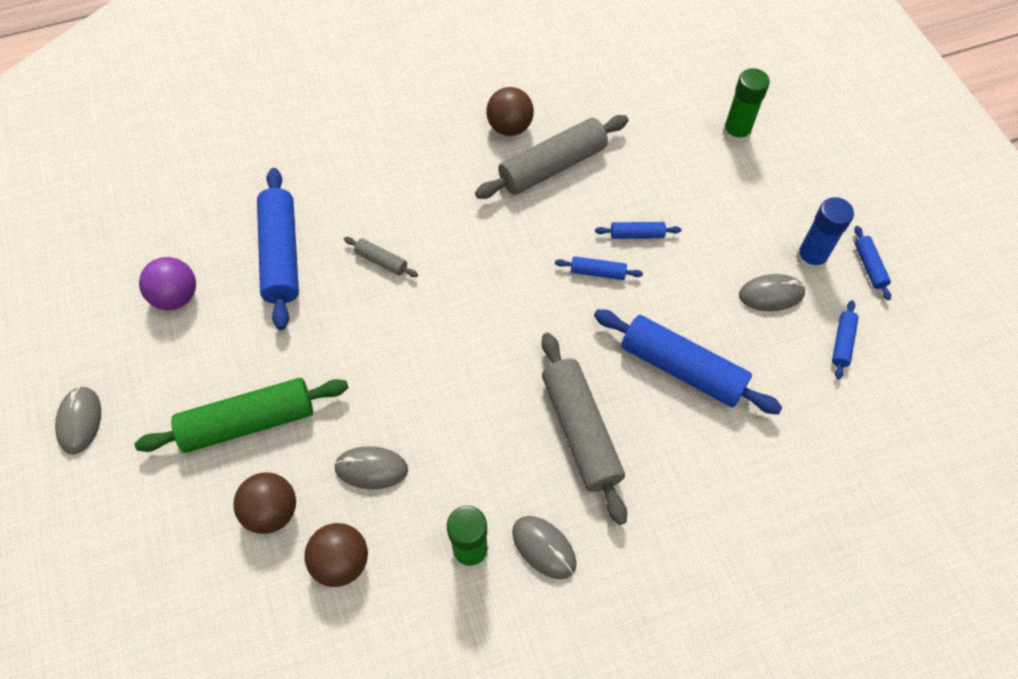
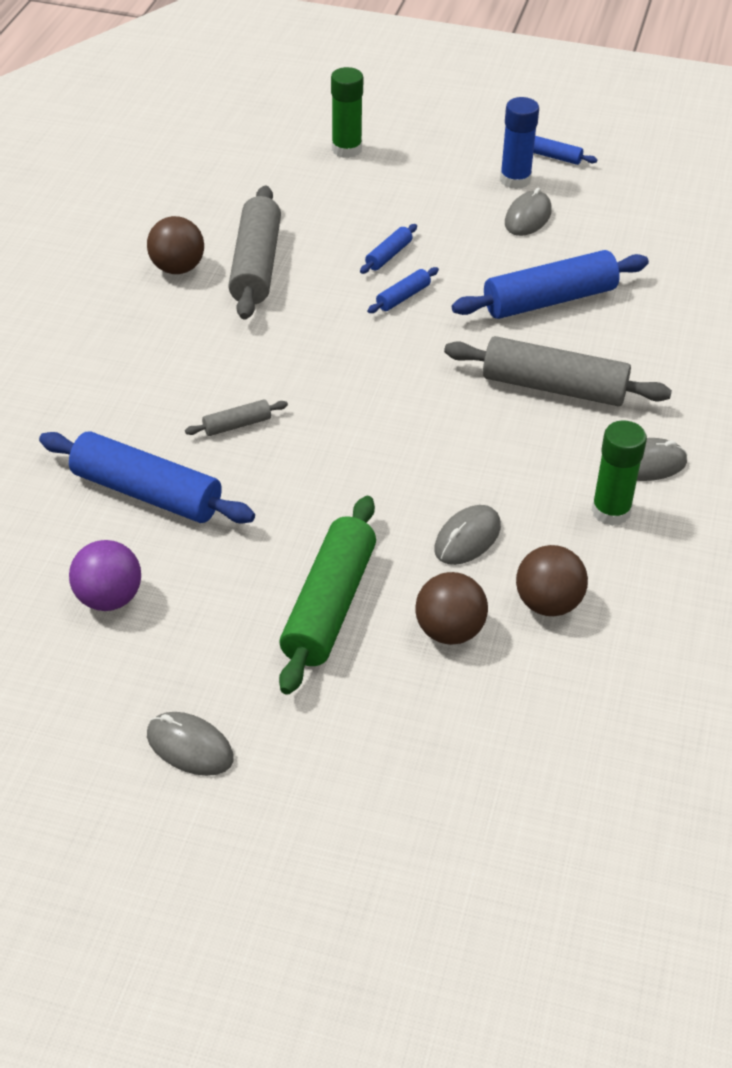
camera: 55 degrees left, 15 degrees down
blue rolling pin [832,300,859,379] -> none

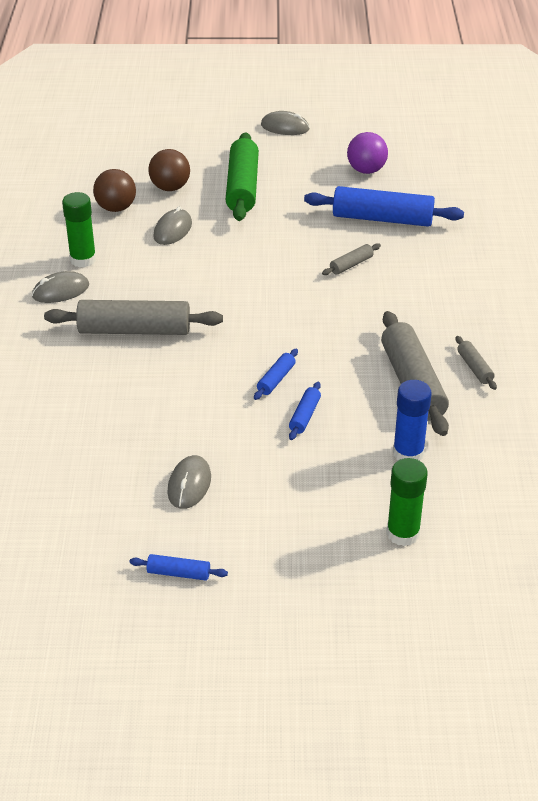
camera: 165 degrees right, 5 degrees down
brown ball [147,216,204,274] -> grey rolling pin [456,336,497,390]
blue rolling pin [452,250,649,319] -> none
blue glue stick [500,97,539,189] -> blue glue stick moved to [393,380,432,461]

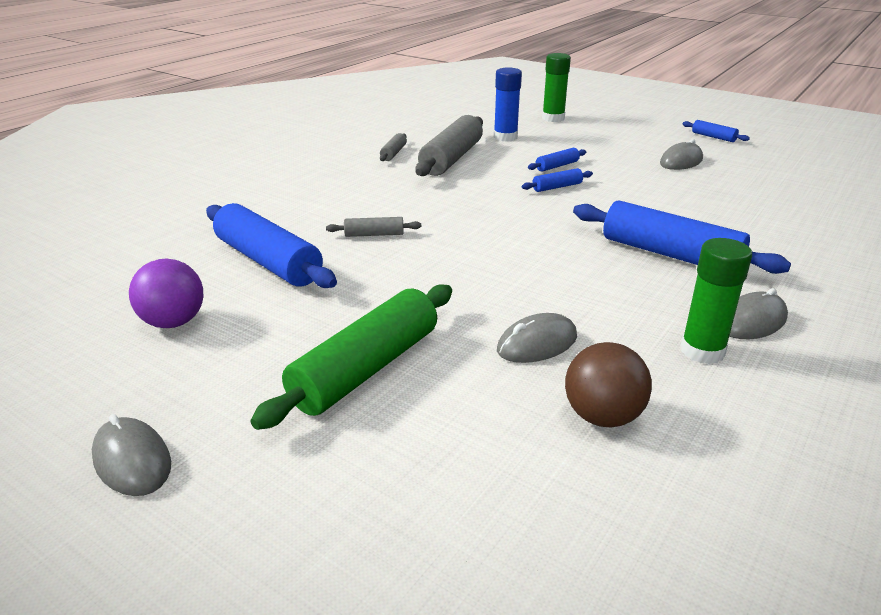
camera: 145 degrees left, 10 degrees down
grey mouse [32,271,89,303] -> grey mouse turned 45 degrees counterclockwise [730,288,788,339]
grey rolling pin [44,300,223,335] -> blue rolling pin [573,200,791,274]
brown ball [148,149,190,191] -> none

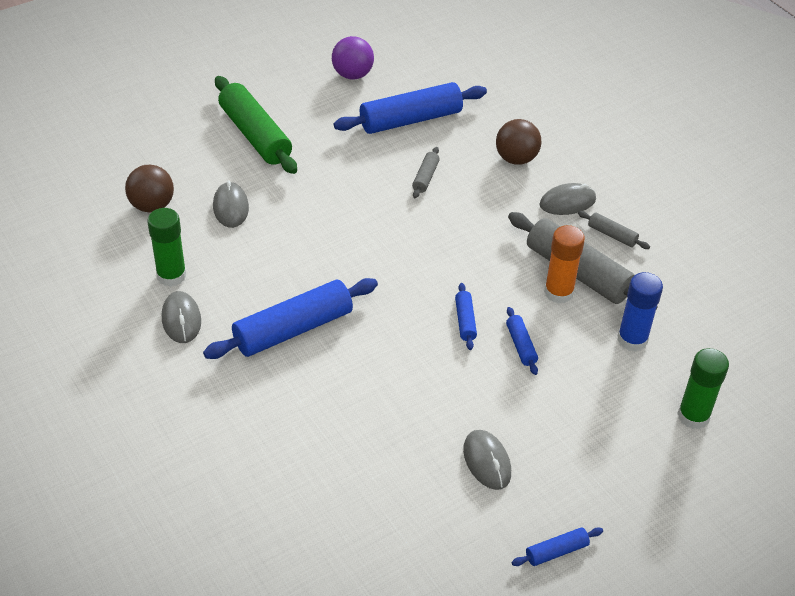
camera: 110 degrees right, 15 degrees up
grey mouse [92,414,171,496] -> grey mouse moved to [539,183,596,215]
none -> brown ball [496,119,541,165]
none -> orange glue stick [544,225,585,303]

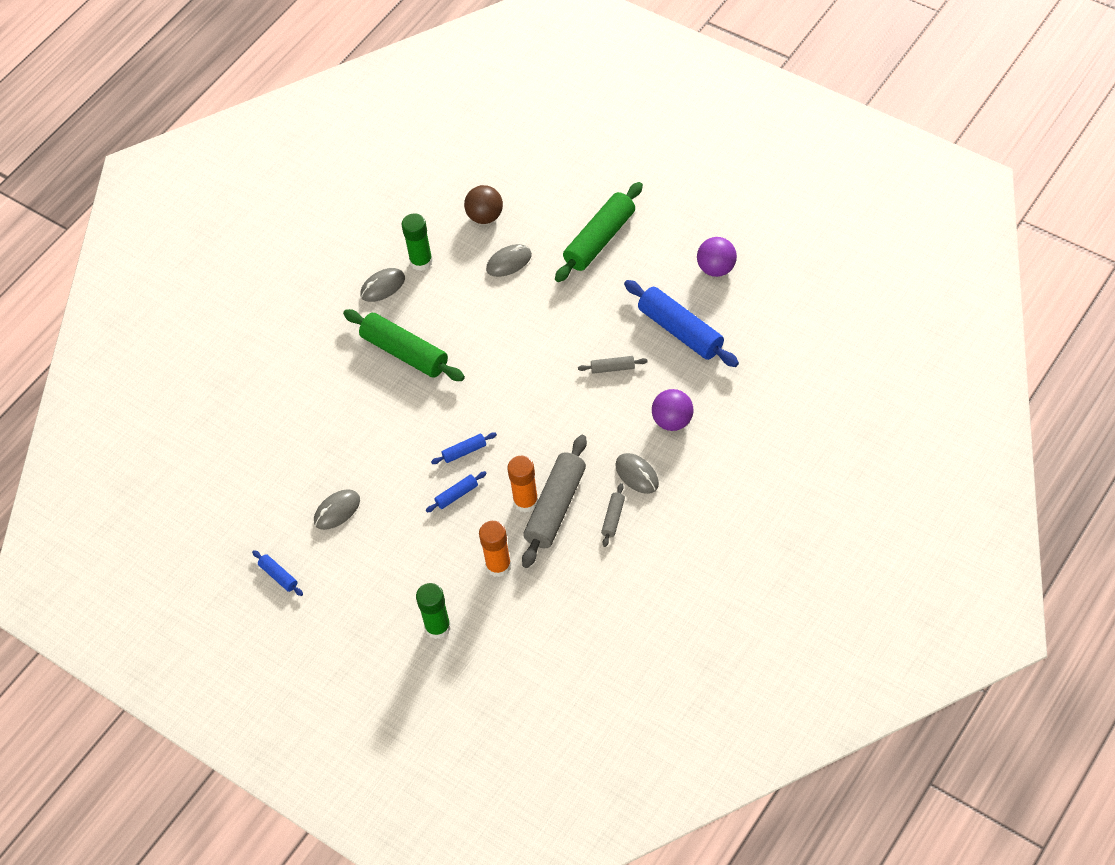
camera: 75 degrees right, 10 degrees up
blue rolling pin [203,278,378,359] -> green rolling pin [343,309,465,381]
brown ball [496,119,541,165] -> purple ball [652,389,693,431]
blue glue stick [617,272,663,352] -> orange glue stick [479,521,511,577]

